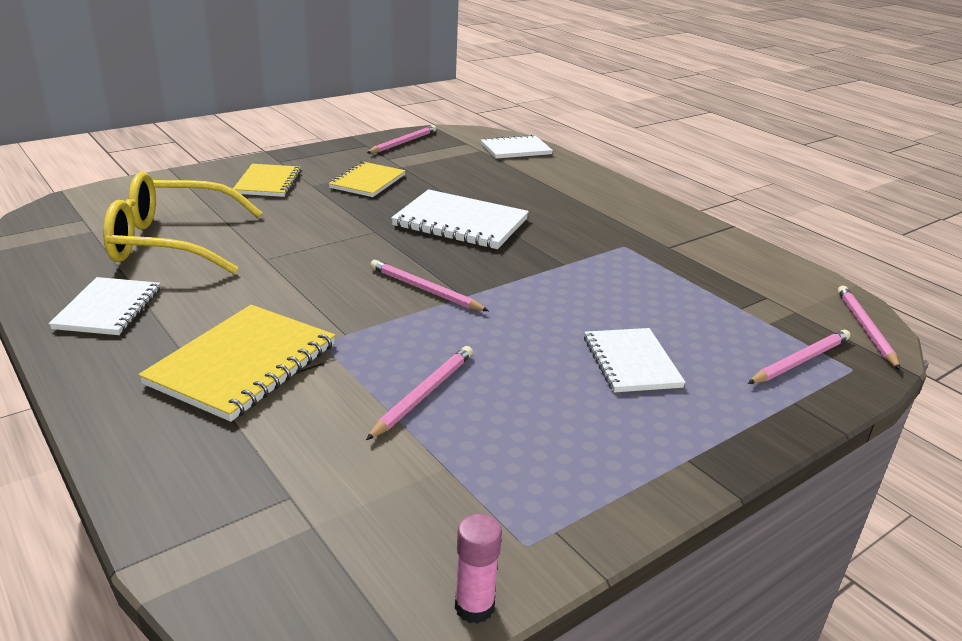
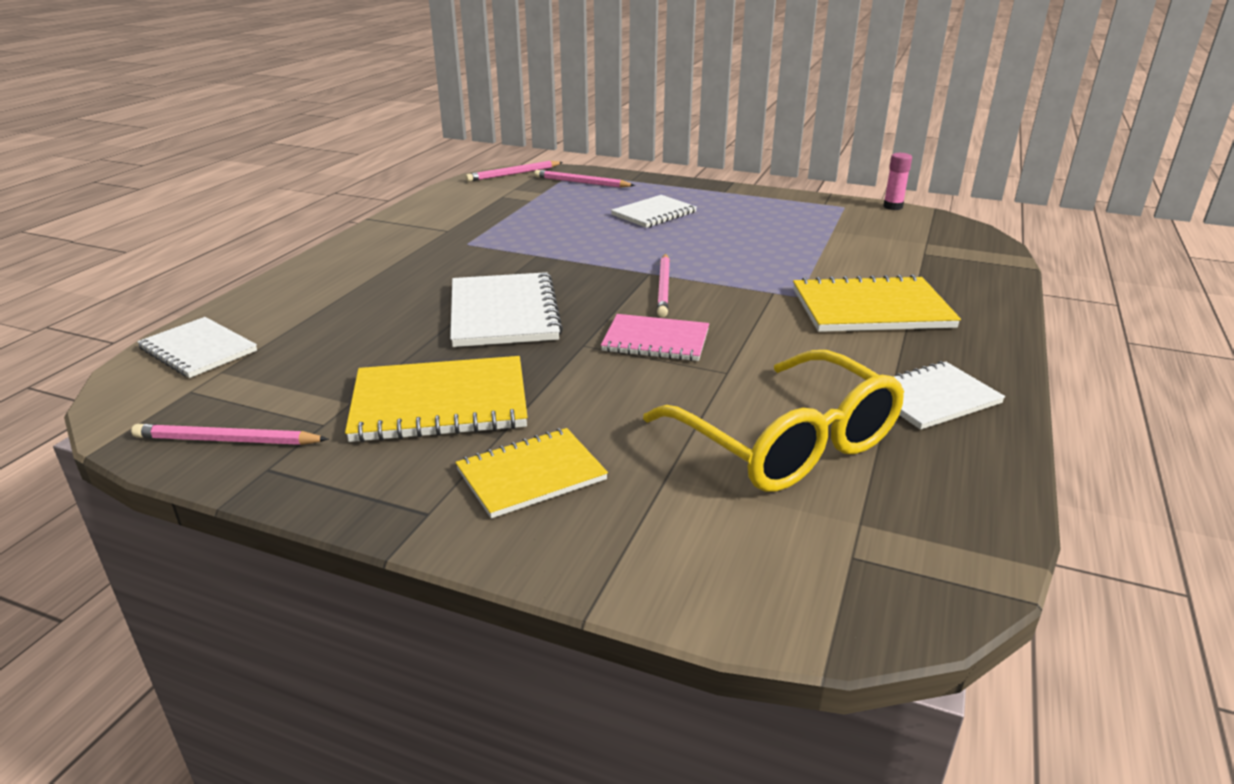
camera: 120 degrees left, 0 degrees up
yellow notebook [328,162,406,197] -> yellow notebook [345,356,528,442], size x1.52
pink pencil [366,346,473,440] -> none
none -> pink notebook [601,314,709,361]

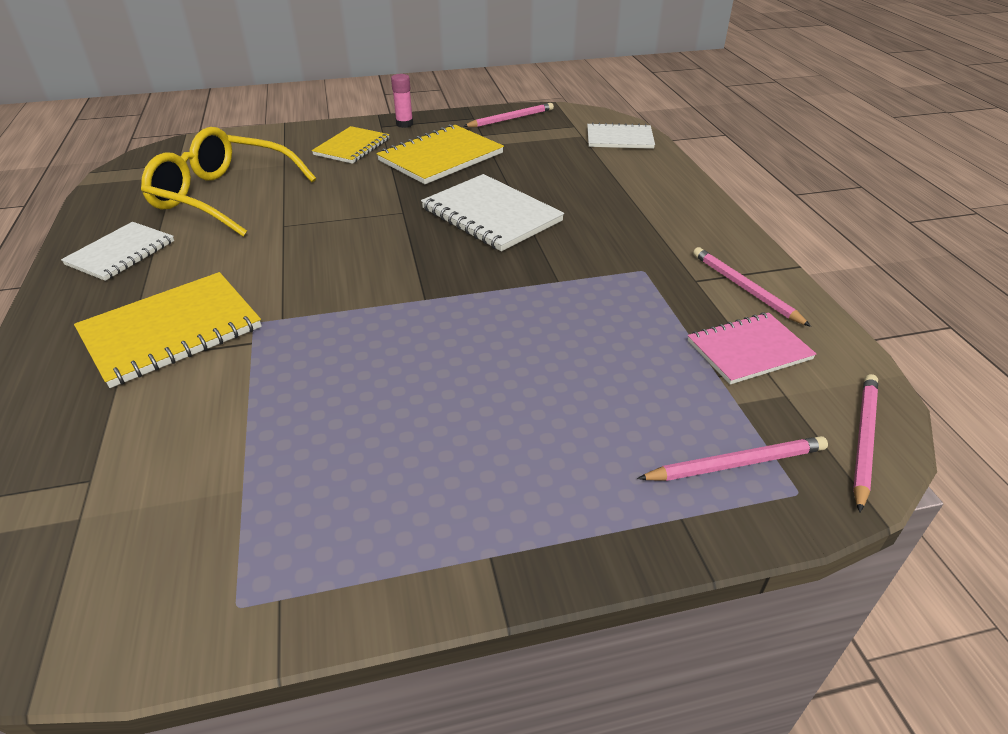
camera: 145 degrees right, 10 degrees up
pink notebook [601,314,709,361] -> pink notebook moved to [688,313,816,384]
white notebook [611,195,697,228] -> none
pink pencil [657,254,670,317] -> pink pencil moved to [693,247,811,327]
pink glue stick [883,153,912,210] -> pink glue stick moved to [391,74,413,128]

